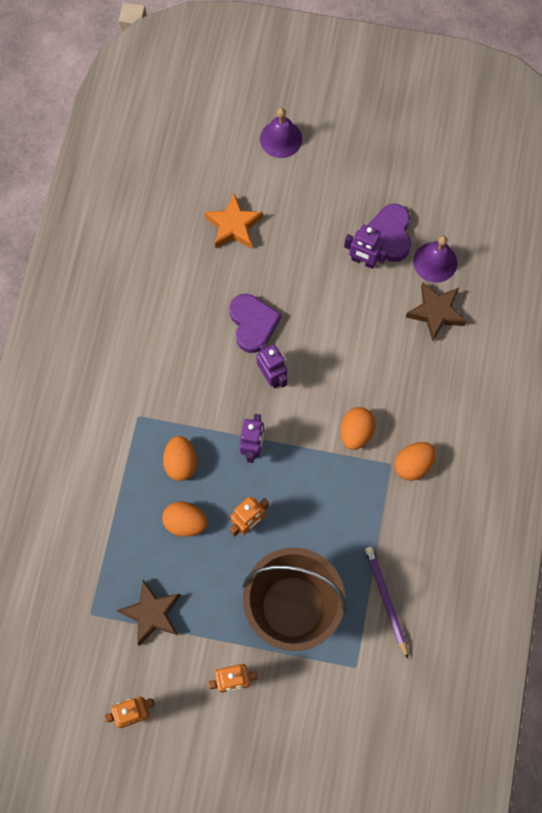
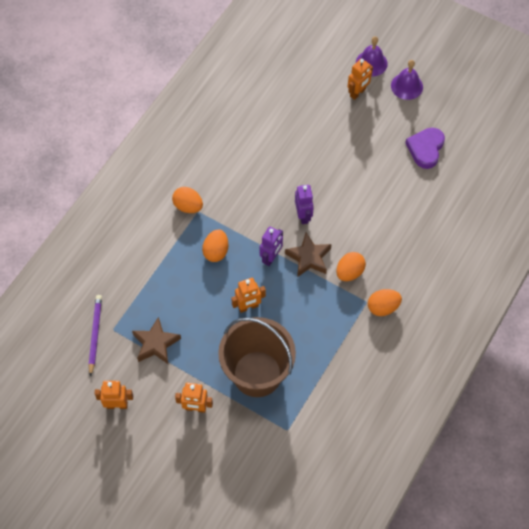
camera: 20 degrees right, 10 degrees down
orange egg [162,502,208,537] -> orange egg moved to [172,187,203,213]
orange star [204,194,263,249] -> none
purple heart [230,294,281,353] -> none
purple robot [344,224,387,269] -> none
purple pencil [365,547,408,659] -> purple pencil moved to [89,295,102,377]
brown star [406,282,467,342] -> brown star moved to [285,233,332,277]
purple bell [413,236,457,283] -> purple bell moved to [391,60,423,100]
none -> orange robot [348,58,373,100]

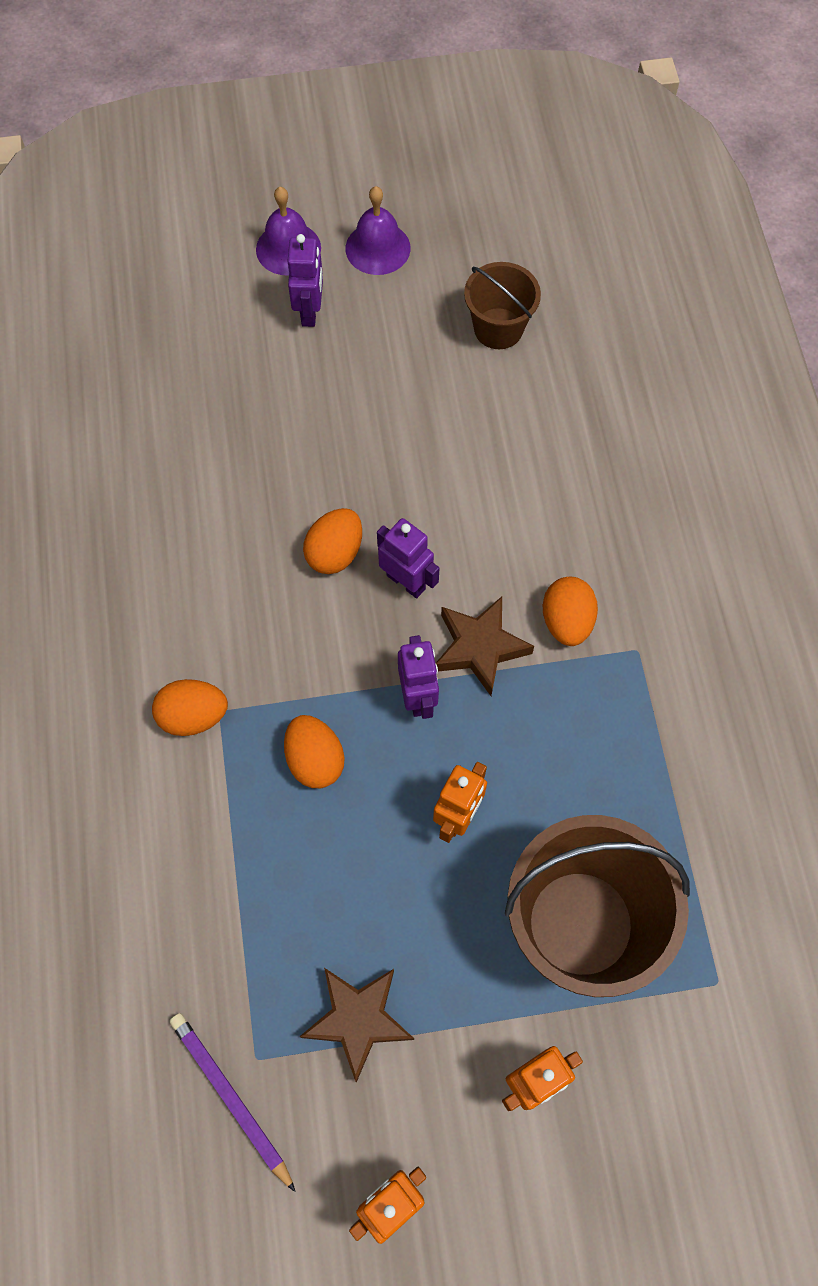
camera: 40 degrees left, 5 degrees up
orange robot [348,58,373,100] -> purple robot [288,234,323,327]
orange egg [368,289,402,316] -> orange egg moved to [303,508,362,574]
purple heart [405,128,445,169] -> brown bucket [464,262,541,349]

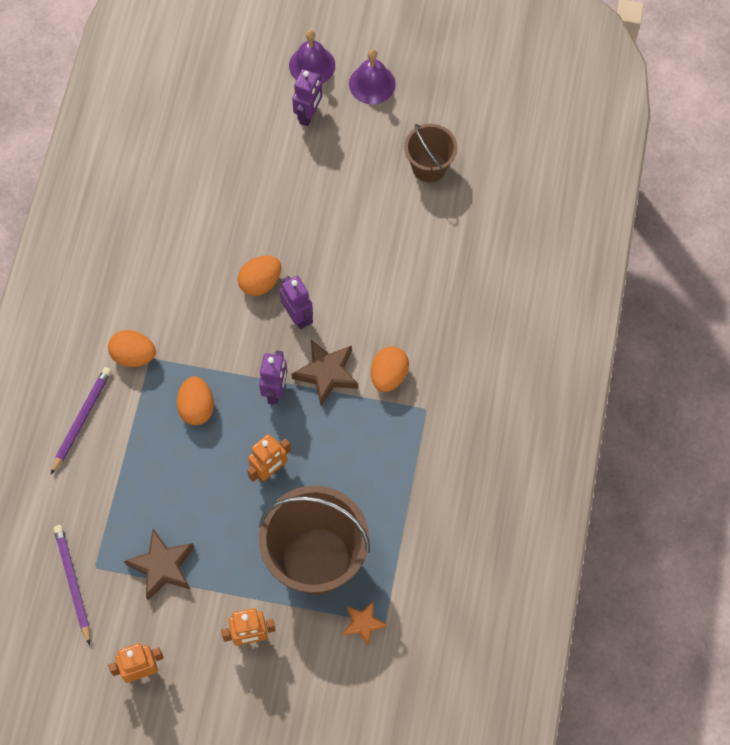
camera: 20 degrees right, 0 degrees up
none -> purple pencil [51,367,111,474]
none -> orange star [343,601,387,646]

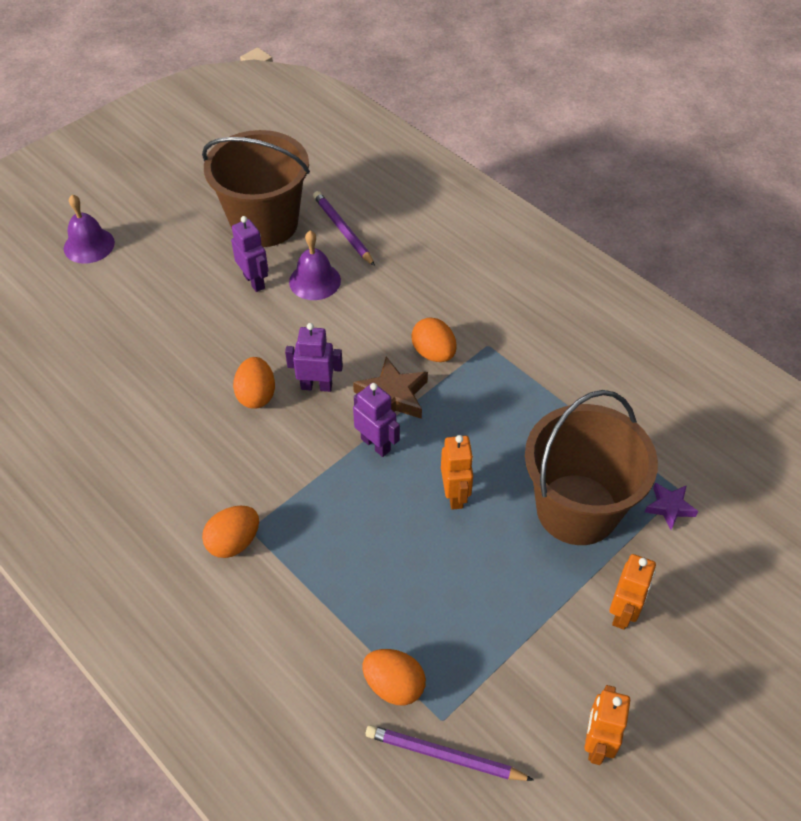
camera: 55 degrees left, 15 degrees down
purple pencil [51,367,111,474] -> purple pencil moved to [313,191,375,266]
brown star [124,529,194,600] -> none
orange egg [177,376,214,425] -> orange egg moved to [363,649,426,706]
purple robot [292,69,322,126] -> purple robot moved to [231,216,268,292]
orange star [343,601,387,646] -> purple star [645,482,698,530]
purple bell [349,49,396,104] -> purple bell moved to [289,231,341,300]
brown bucket [404,124,457,182] -> brown bucket [202,130,310,247], size x1.83

